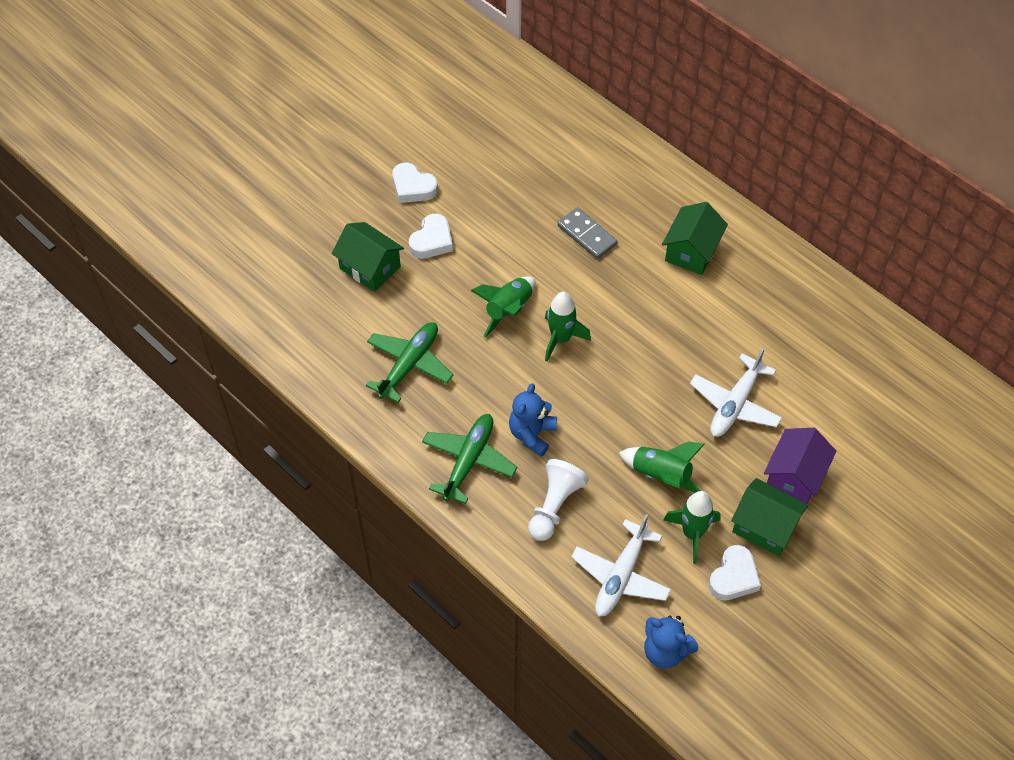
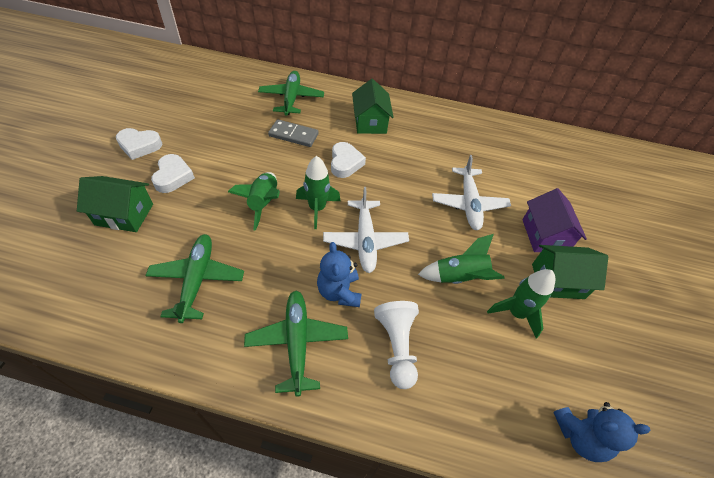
camera: 35 degrees left, 5 degrees down
white plane [571,514,671,616] -> white plane moved to [323,187,409,273]
white heart [708,545,761,601] -> white heart moved to [331,142,366,178]
none -> green plane [258,71,324,116]

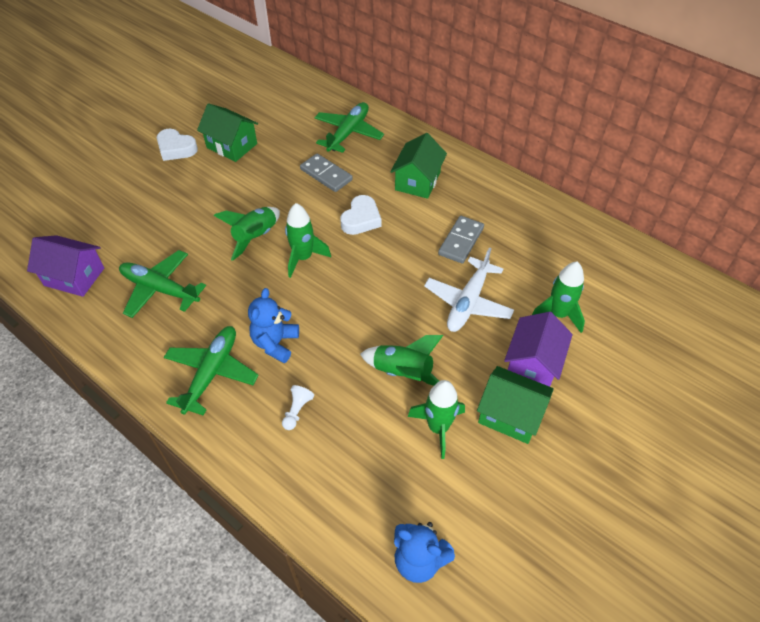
camera: 30 degrees right, 0 degrees up
green house [77,176,153,232] -> green house moved to [197,103,258,162]
green plane [145,234,244,323] -> green plane turned 90 degrees counterclockwise [119,250,206,318]
white heart [151,154,195,193] -> none
white plane [323,187,409,273] -> none
white pawn [374,301,419,389] -> white pawn [282,385,314,430], size x0.53
none -> purple house [27,235,104,297]
none -> grey domino [438,216,484,264]
none -> green rocket [532,262,585,333]

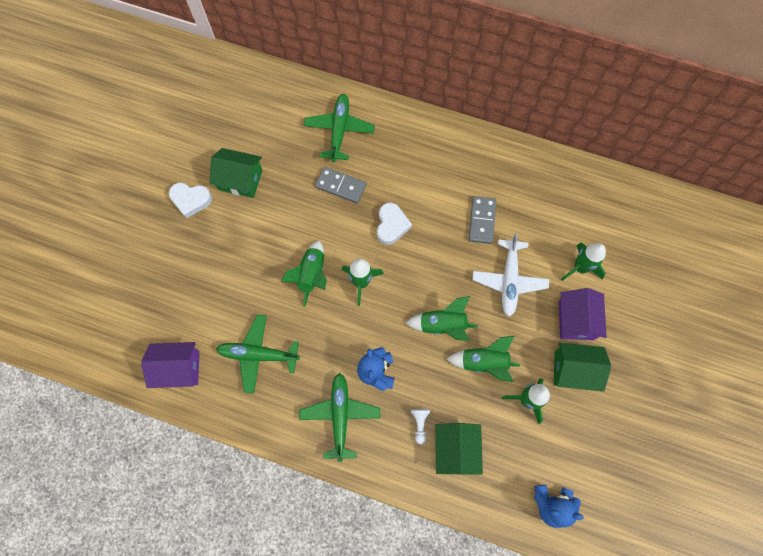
camera: 20 degrees left, 20 degrees up
green house [390,133,447,199] -> green house moved to [435,423,483,475]
none -> green rocket [406,296,478,341]

